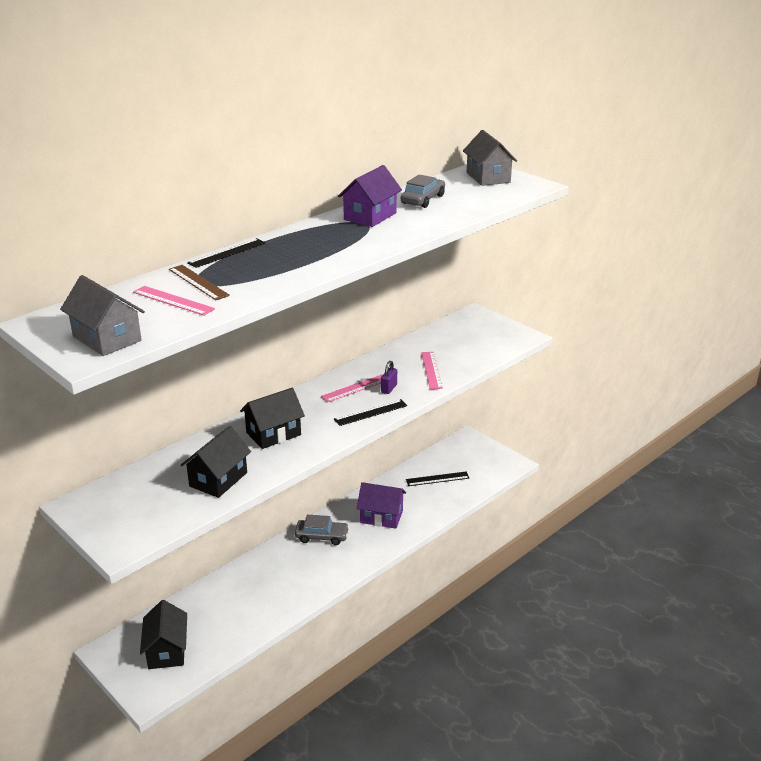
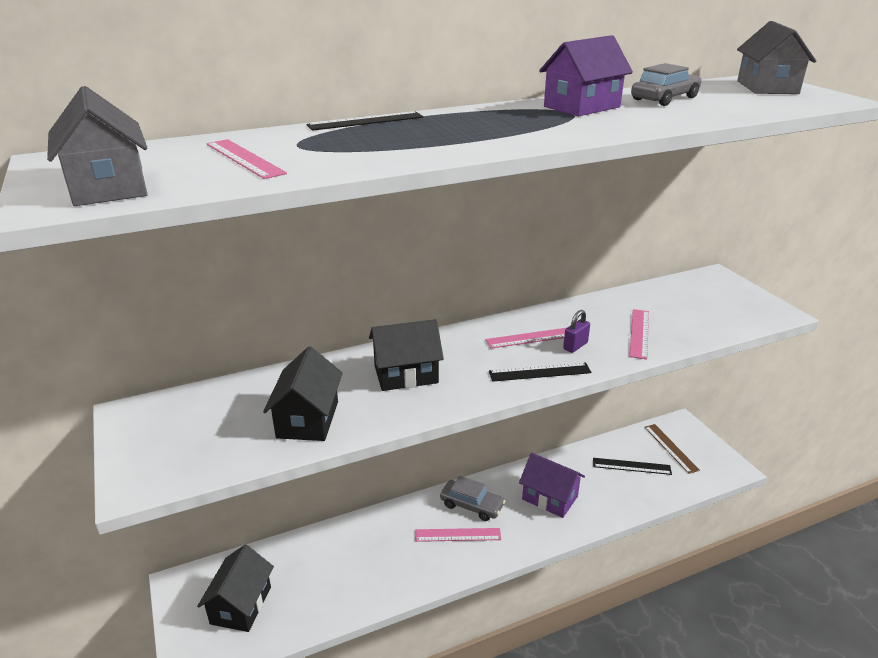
camera: 20 degrees right, 0 degrees up
brown ruler [169,265,230,300] -> brown ruler moved to [644,424,700,474]
black house [181,426,251,498] -> black house turned 45 degrees counterclockwise [263,347,343,441]
none -> pink ruler [415,528,501,542]

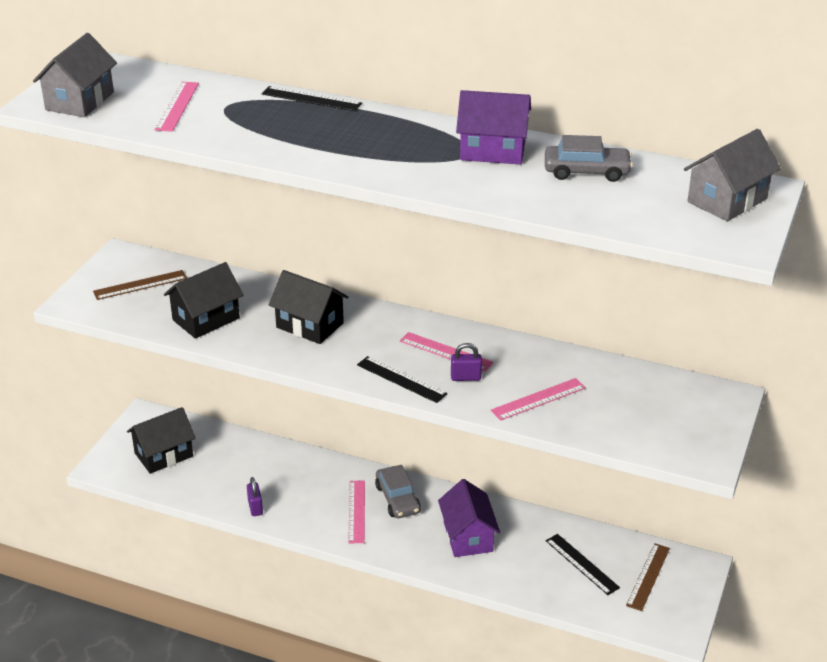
camera: 45 degrees right, 5 degrees up
pink ruler [415,528,501,542] -> pink ruler turned 45 degrees clockwise [348,481,365,543]
none -> brown ruler [93,270,187,300]
none -> purple padlock [247,477,263,516]

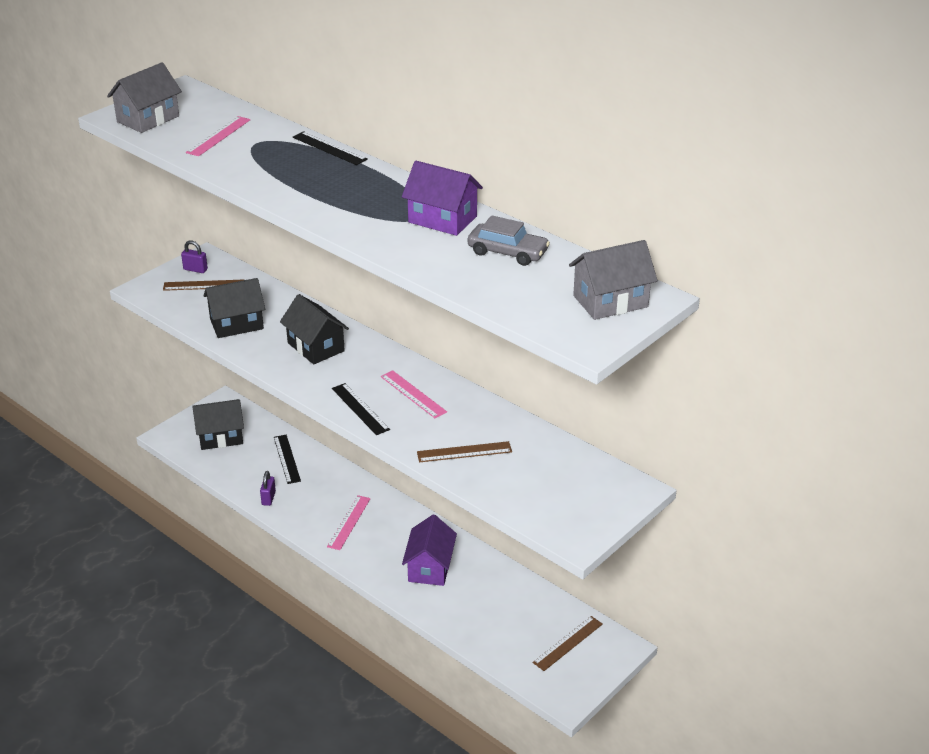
camera: 20 degrees right, 0 degrees up
grey car [375,465,421,518] -> none
purple padlock [451,343,482,381] -> purple padlock moved to [181,240,208,273]
pink ruler [491,378,586,421] -> brown ruler [417,441,512,462]
black ruler [546,534,620,595] -> black ruler moved to [274,435,301,484]

